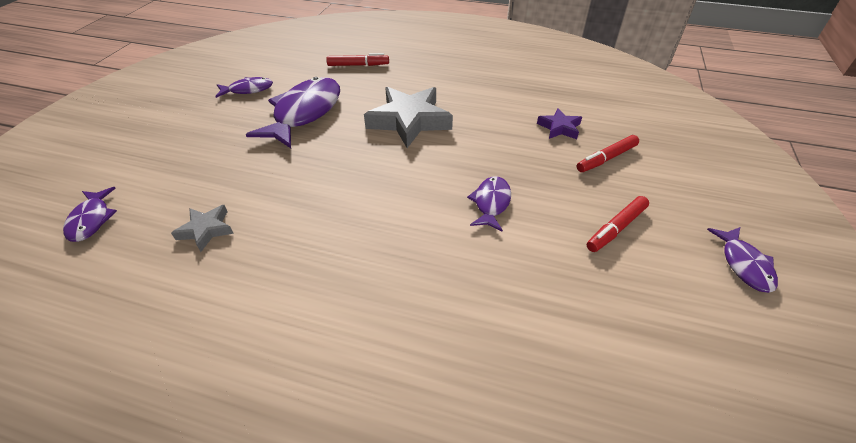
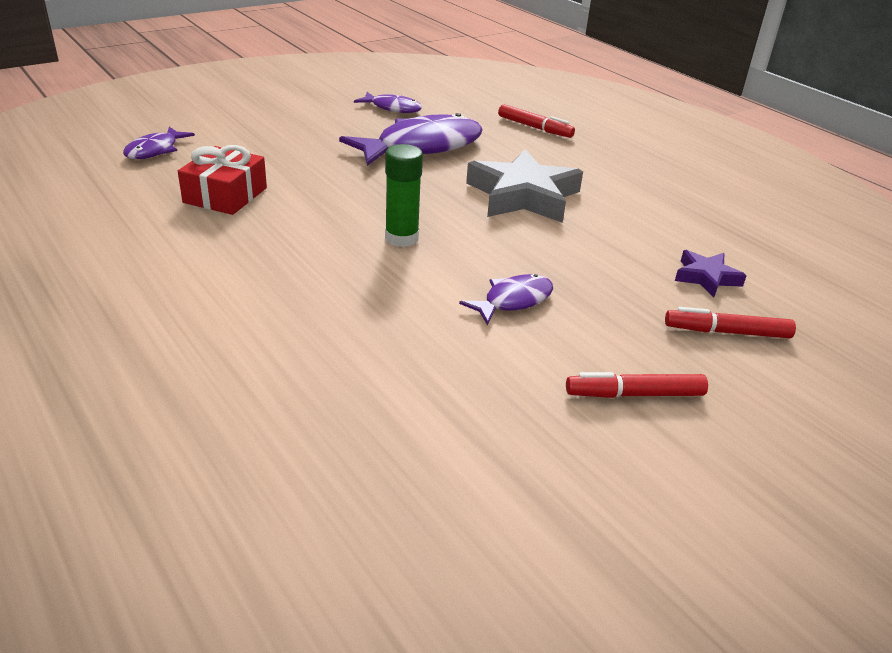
camera: 35 degrees right, 10 degrees down
grey star [171,205,234,252] -> red gift [178,145,267,215]
purple fish [707,227,778,293] -> none
none -> green glue stick [385,144,423,247]

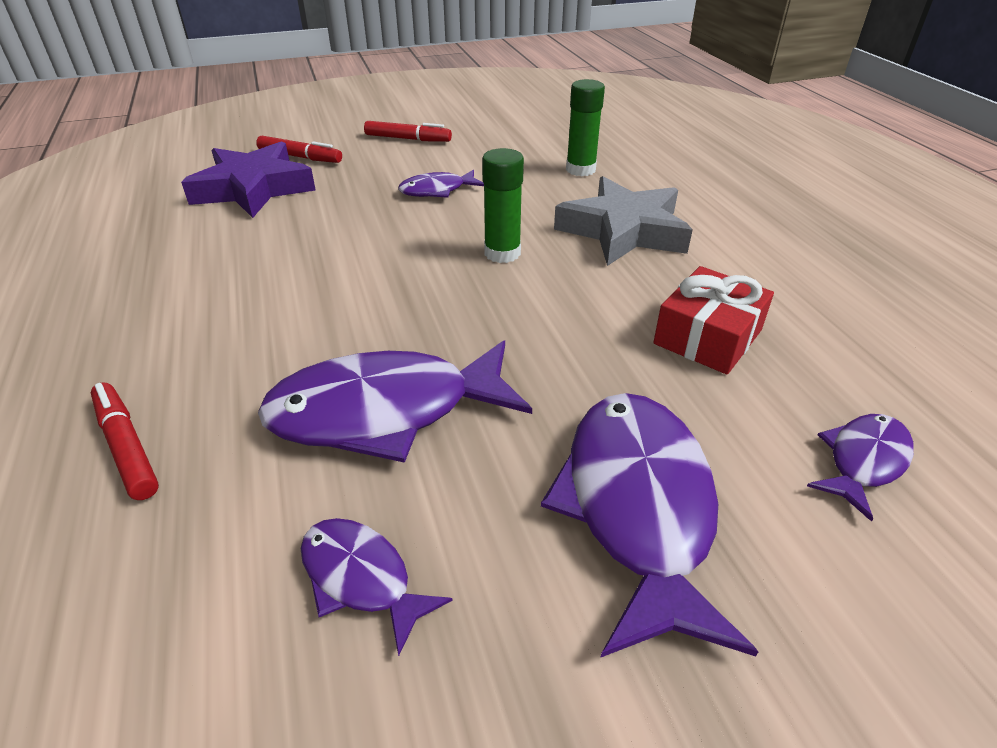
camera: 160 degrees left, 5 degrees up
grey star [466,149,583,223] -> grey star moved to [554,176,693,266]
purple star [675,250,747,297] -> purple star [181,141,316,218], size x1.98
none -> purple fish [541,393,758,658]
none -> green glue stick [566,79,605,176]

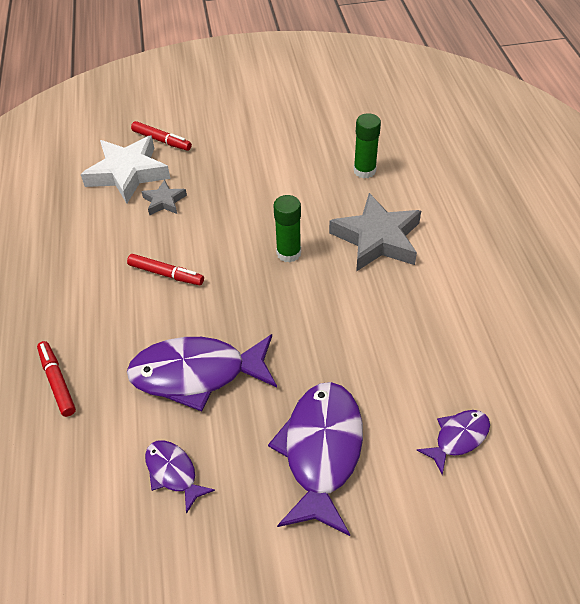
camera: 10 degrees right, 10 degrees up
purple star [181,141,316,218] -> white star [81,136,171,204]
red marker [364,121,452,142] -> red marker moved to [127,254,204,286]
purple fish [398,169,484,198] -> none
red gift [653,266,774,375] -> none
none -> grey star [141,180,187,216]

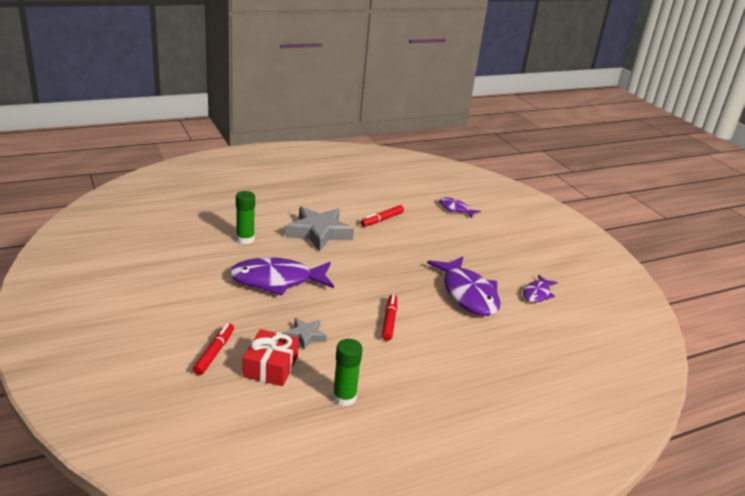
camera: 110 degrees left, 20 degrees down
red marker [37,341,76,417] -> red marker moved to [361,205,404,227]
white star [81,136,171,204] -> red gift [243,329,299,386]
purple fish [268,382,363,536] -> purple fish moved to [229,257,334,296]
green glue stick [273,195,301,262] -> green glue stick moved to [333,339,362,406]

